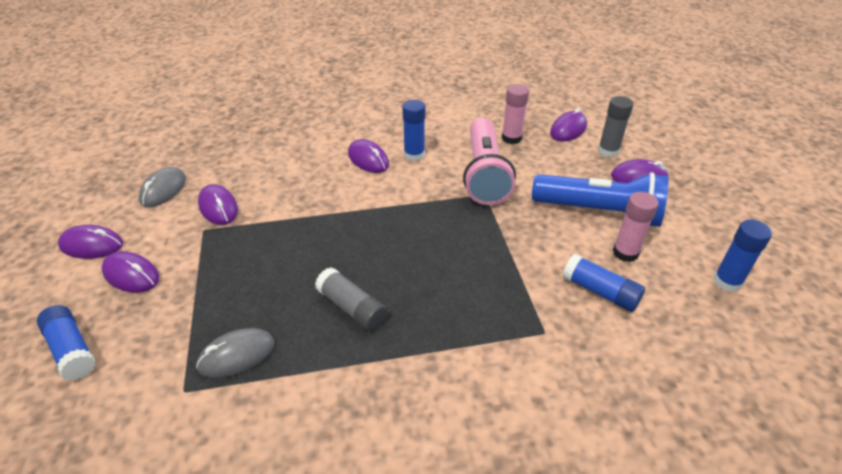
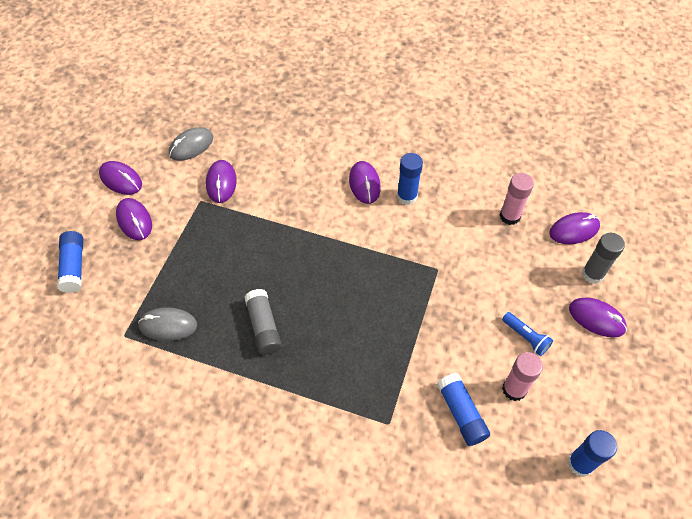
camera: 30 degrees right, 15 degrees up
pink flashlight [463,118,516,205] -> none
blue flashlight [532,172,668,227] -> blue flashlight [502,312,553,356], size x0.42

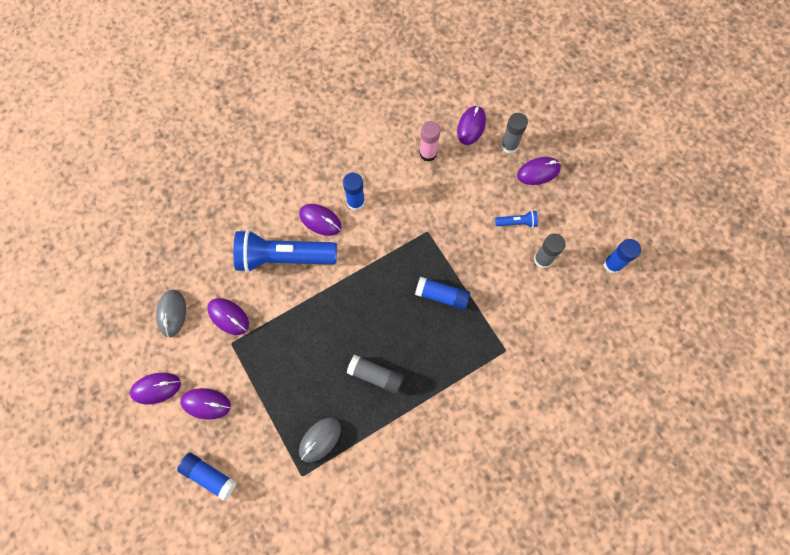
camera: 50 degrees left, 15 degrees up
blue glue stick [437,373,490,446] -> blue glue stick moved to [415,277,470,310]
pink glue stick [502,352,543,401] -> grey glue stick [534,234,566,269]
none -> blue flashlight [233,230,337,273]

